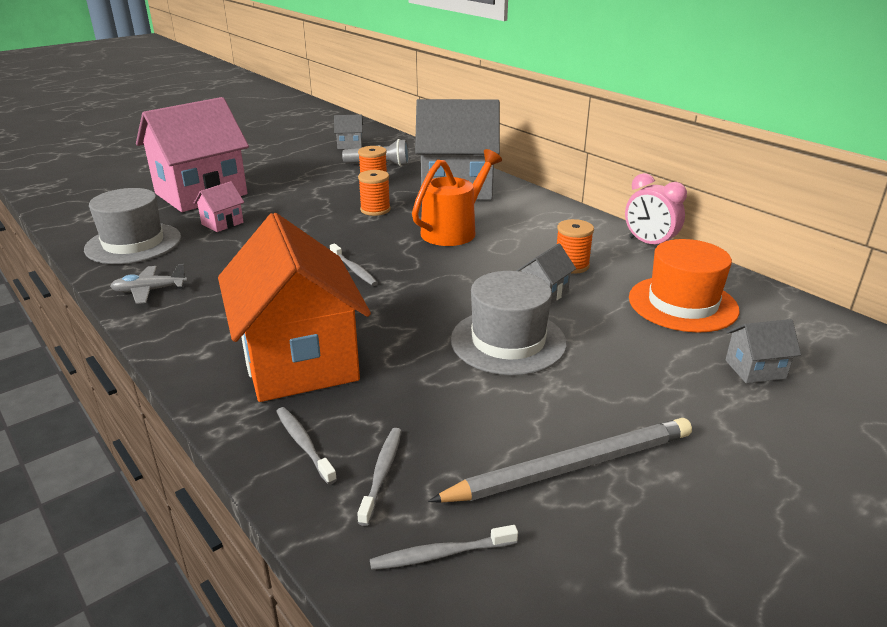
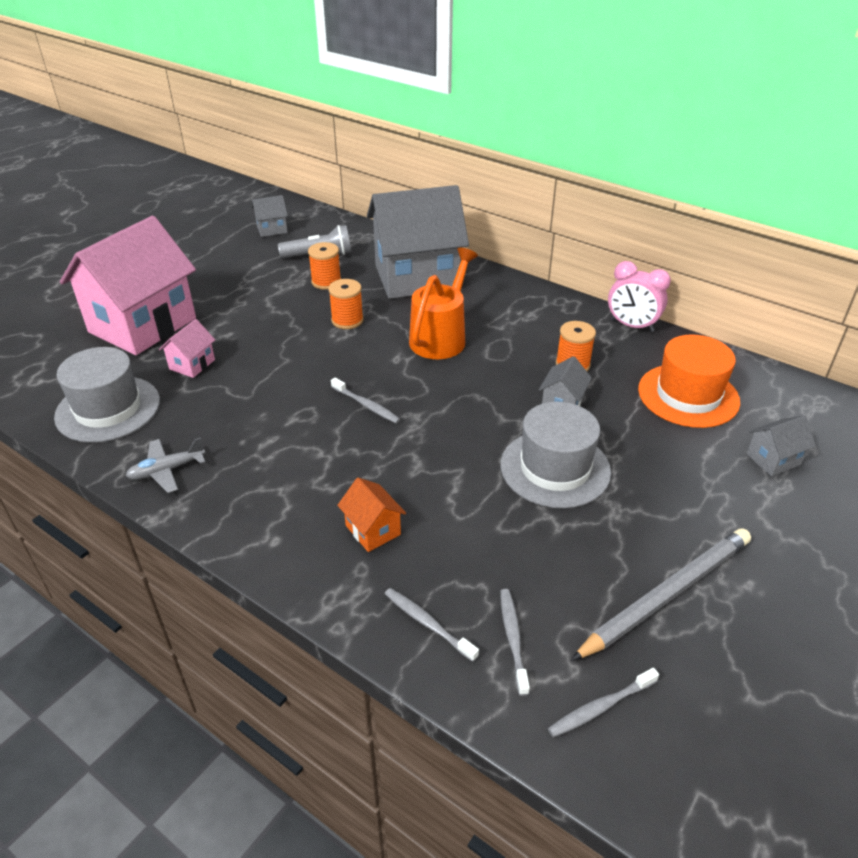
camera: 15 degrees left, 10 degrees up
orange house [218,213,371,402] -> orange house [337,478,406,552], size x0.41

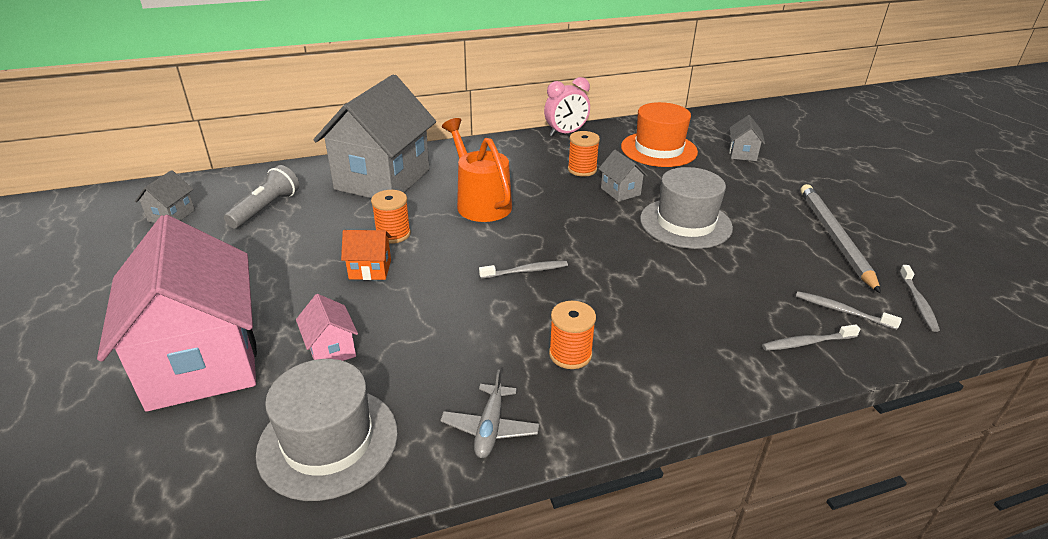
camera: 55 degrees left, 5 degrees down
orange spool [308,242,341,290] -> orange spool moved to [549,301,596,369]
orange house [337,478,406,552] -> orange house moved to [341,230,392,280]

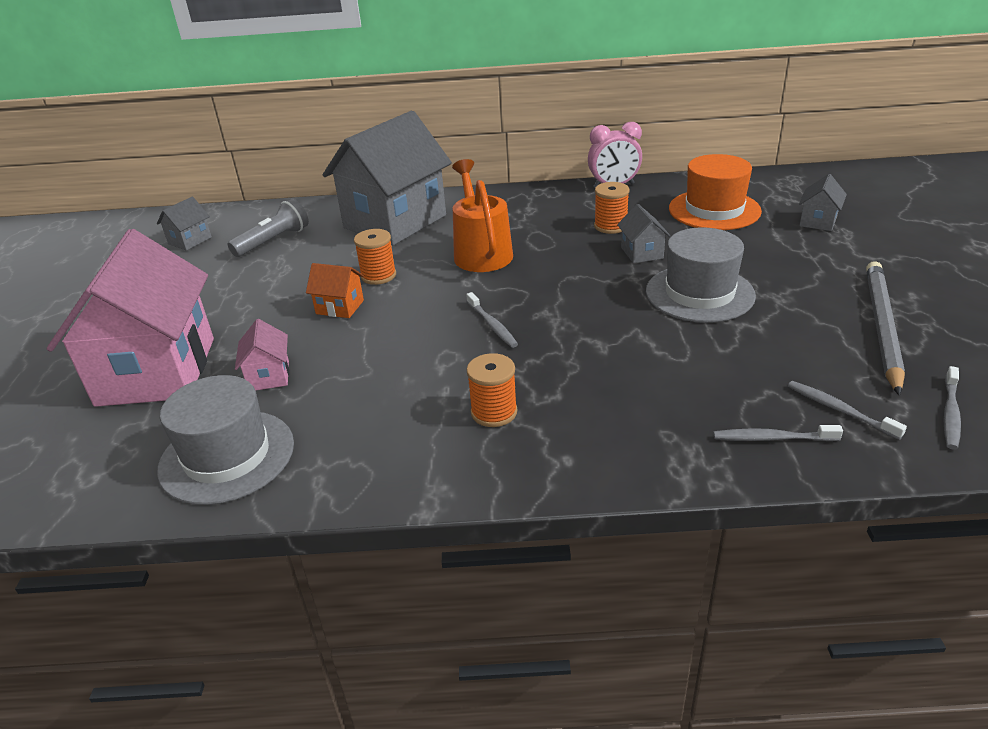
camera: 20 degrees right, 0 degrees up
grey plane [440,370,539,458] -> none
grey toothbrush [479,261,568,279] -> grey toothbrush turned 60 degrees clockwise [466,292,518,348]

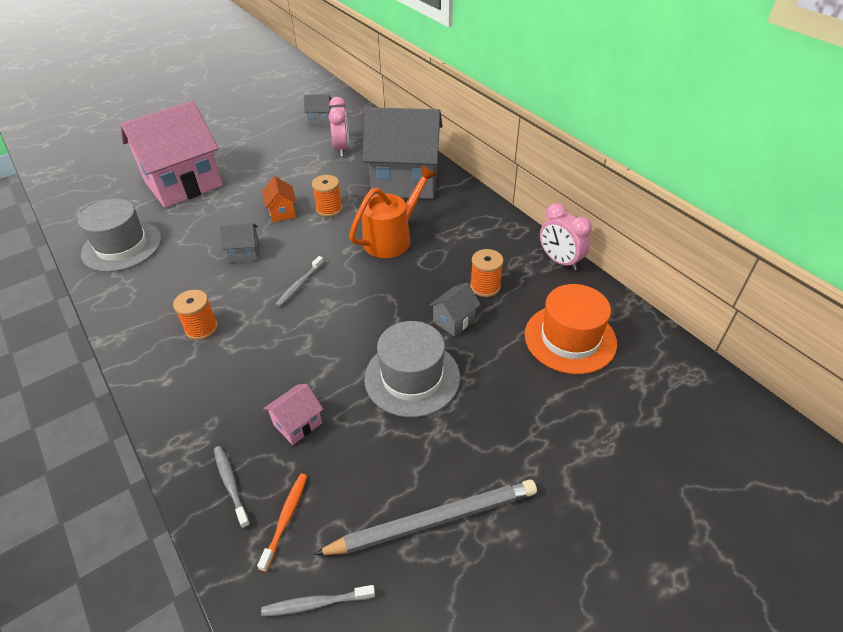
camera: 55 degrees right, 10 degrees up
grey flashlight [228,199,309,257] -> pink clock [329,97,349,156]
pink house [235,319,289,390] -> pink house moved to [263,384,323,445]
grey toothbrush [788,381,907,440] -> orange toothbrush [257,474,307,572]
grey house [799,174,847,231] -> grey house moved to [220,223,260,263]

